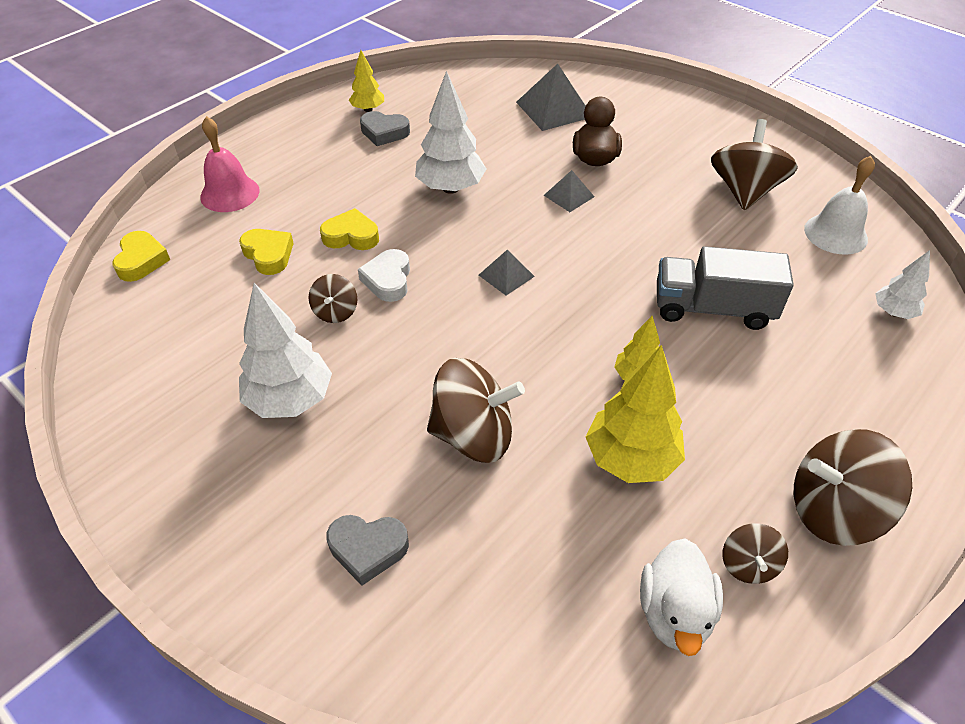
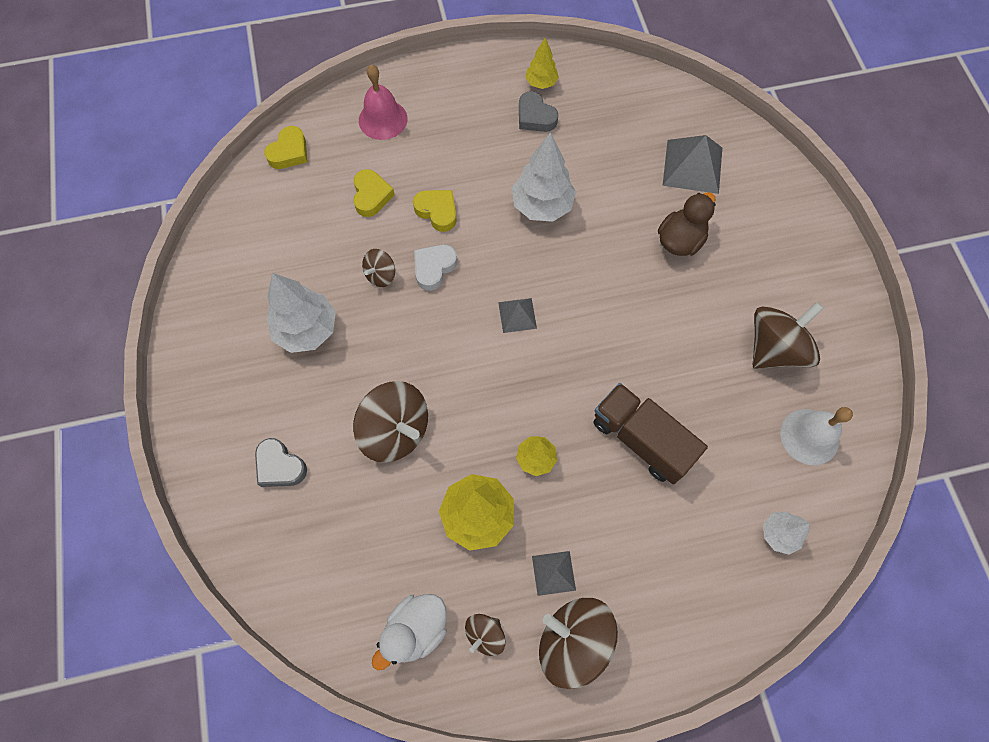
camera: 35 degrees right, 20 degrees up
grey pyramid [543,170,594,212] -> grey pyramid moved to [532,551,576,596]
grey truck [657,246,794,330] -> brown truck [594,383,708,484]

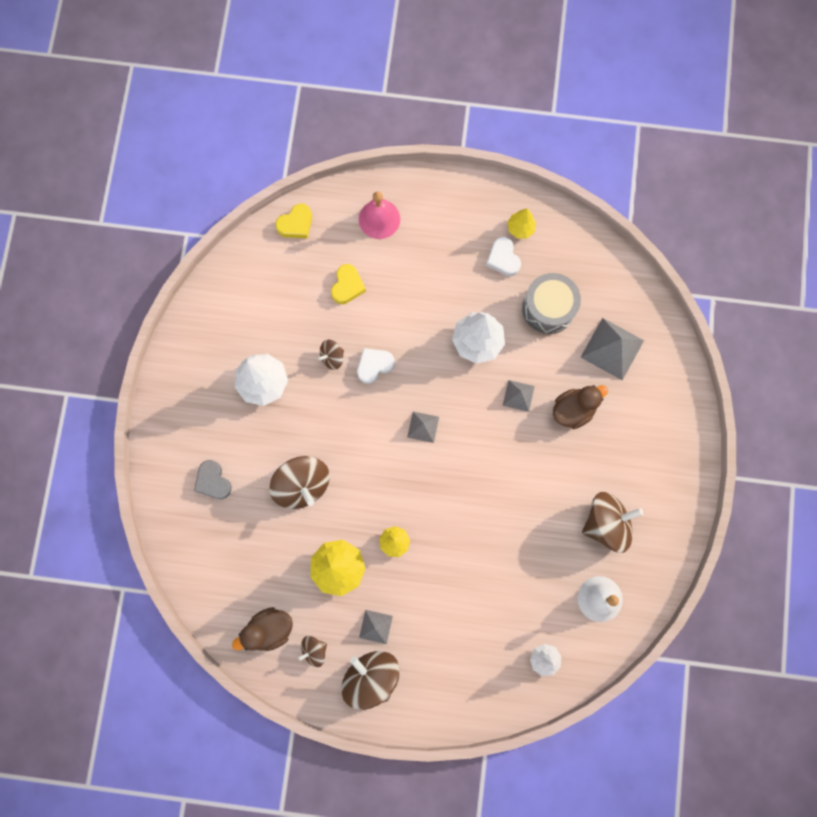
camera: 20 degrees right, 10 degrees up
white duck [372,594,447,670] -> brown duck [232,607,293,651]
yellow heart [413,190,457,232] -> none
grey heart [519,91,558,132] -> white heart [486,237,521,276]
brown truck [594,383,708,484] -> none
none -> grey pyramid [503,380,535,412]
none -> grey drum [522,273,581,334]

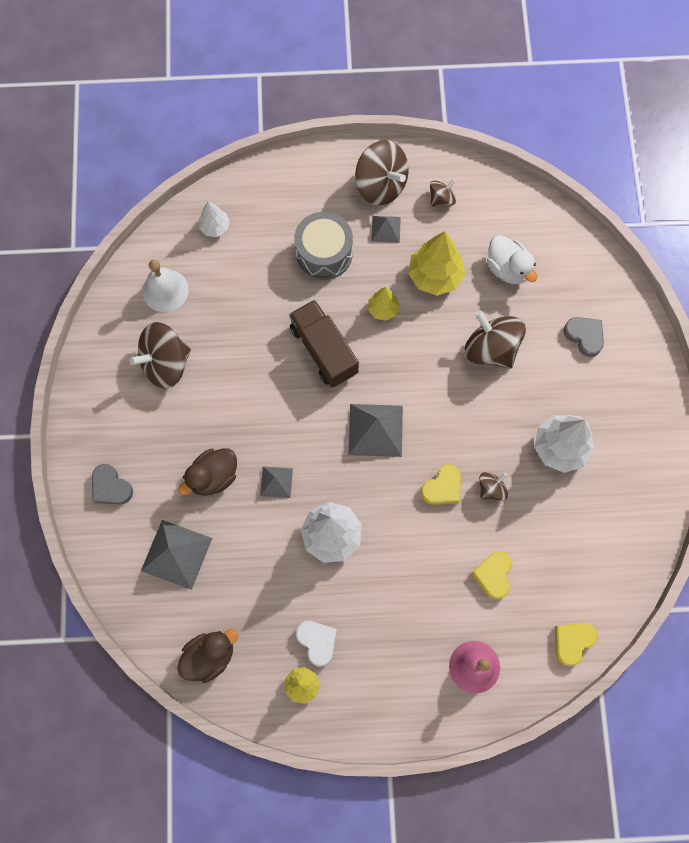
camera: 170 degrees right, 5 degrees down
brown duck [232,607,293,651] -> brown duck moved to [177,629,238,683]
white heart [357,348,395,384] -> yellow heart [421,464,461,505]
grey pyramid [407,412,439,443] -> grey pyramid [348,404,403,457], size x1.77
grey drum [522,273,581,334] -> grey drum moved to [294,212,353,280]
none -> grey heart [92,464,133,504]
none -> brown truck [289,300,359,388]
none -> white duck [487,235,537,284]

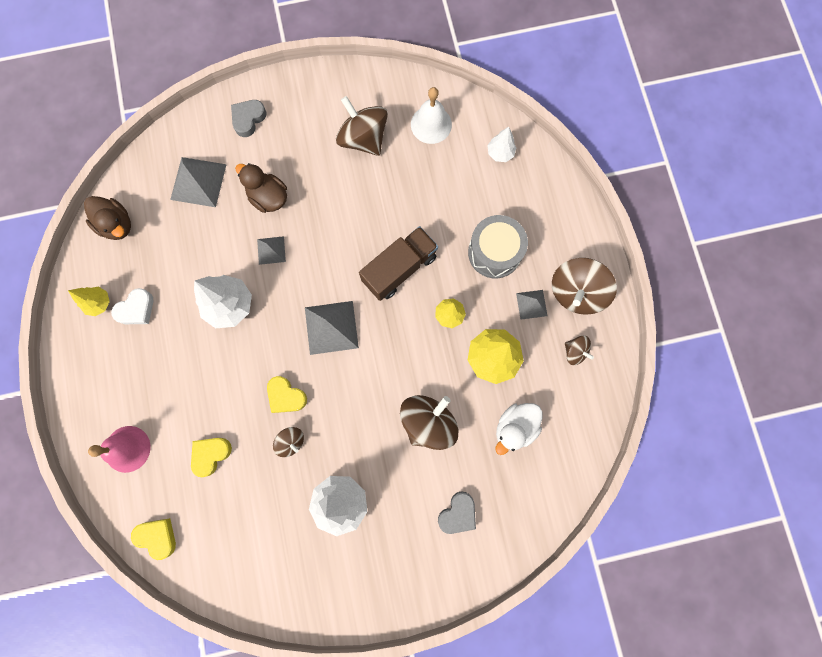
camera: 80 degrees right, 5 degrees up
yellow heart [471,551,512,599] -> yellow heart turned 45 degrees counterclockwise [191,438,232,477]

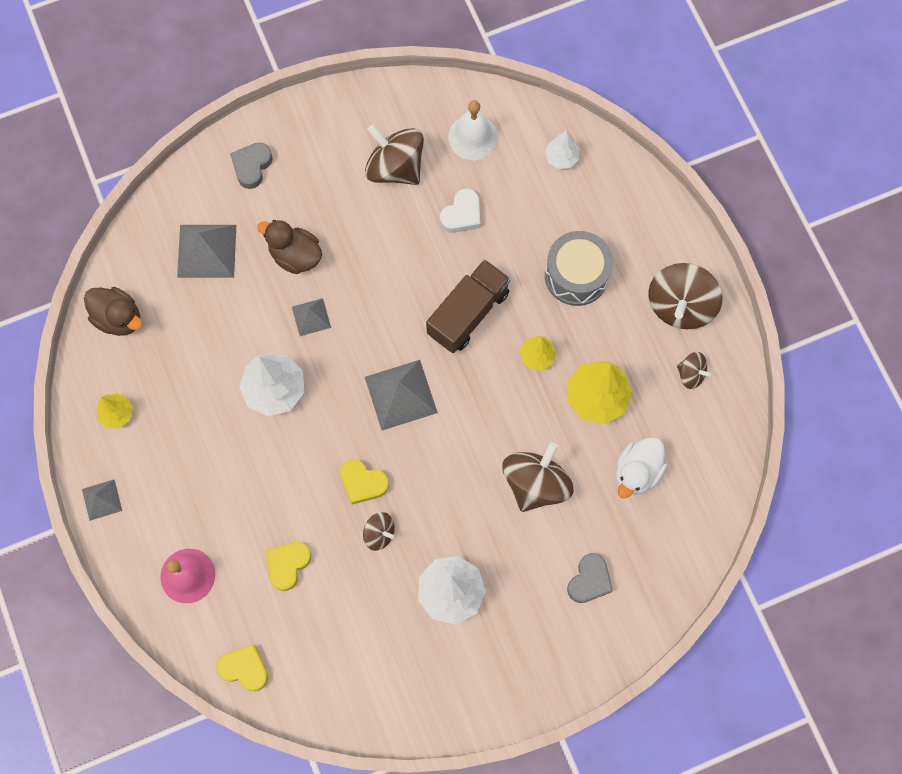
camera: 10 degrees left, 5 degrees down
white heart [111,288,153,324] -> white heart moved to [440,188,480,233]
grey pyramid [516,290,547,320] -> grey pyramid moved to [82,479,122,521]

